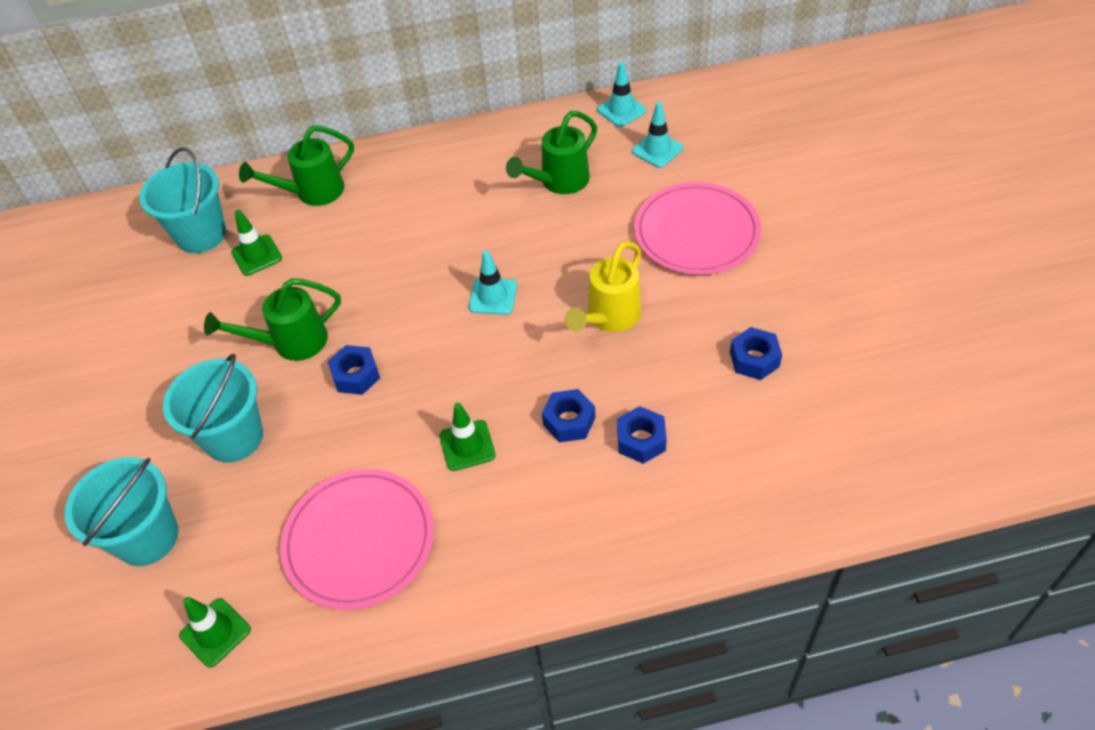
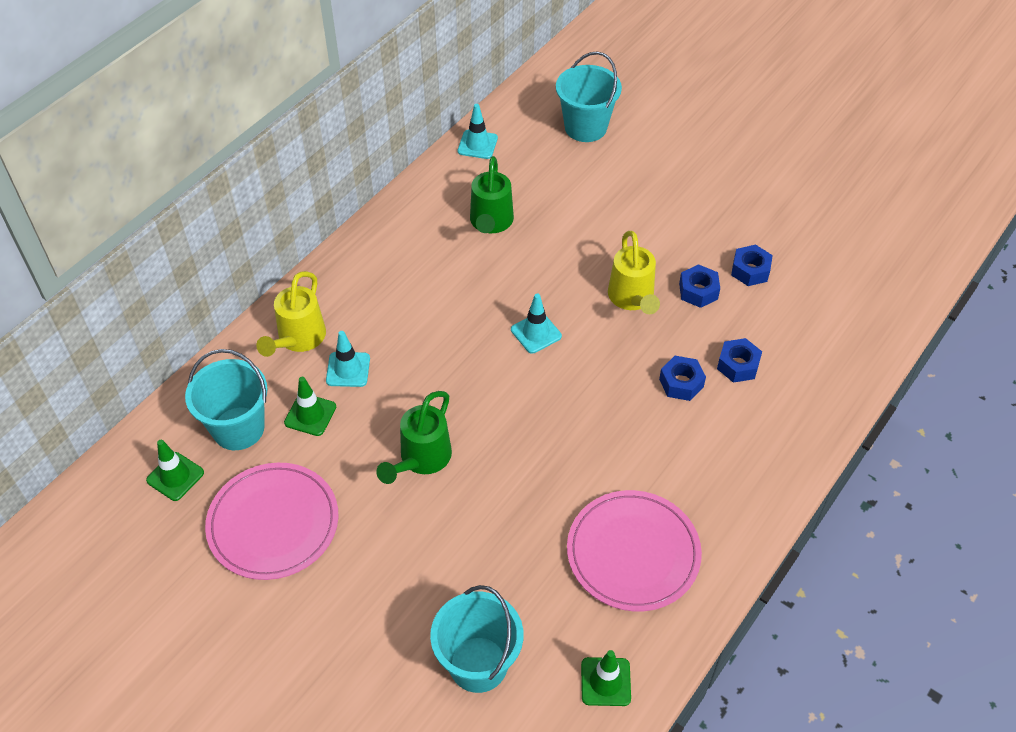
camera: 45 degrees left, 0 degrees up
turquoise bucket [163,354,263,463] -> turquoise bucket moved to [556,51,622,142]
green watering can [239,125,354,206] -> yellow watering can [256,271,326,357]
blue nut [328,345,380,395] -> blue nut moved to [679,264,720,308]
green traffic cone [440,403,496,471] -> green traffic cone moved to [146,440,204,501]
turquoise traffic cone [632,102,683,168] -> turquoise traffic cone moved to [326,331,370,387]
pink plate [634,182,761,275] -> pink plate moved to [205,463,338,580]

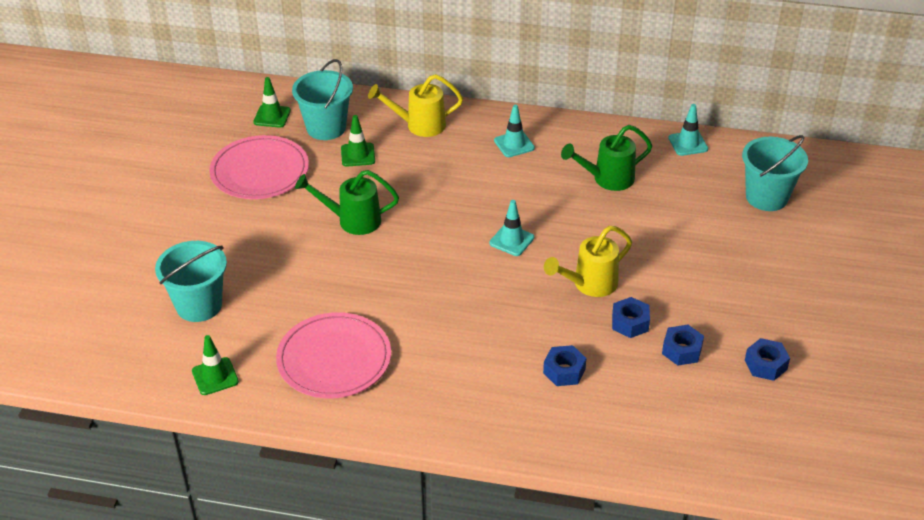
camera: 65 degrees right, 10 degrees down
turquoise traffic cone [326,331,370,387] -> turquoise traffic cone moved to [494,105,535,157]
blue nut [659,356,706,401] -> blue nut moved to [745,338,790,381]

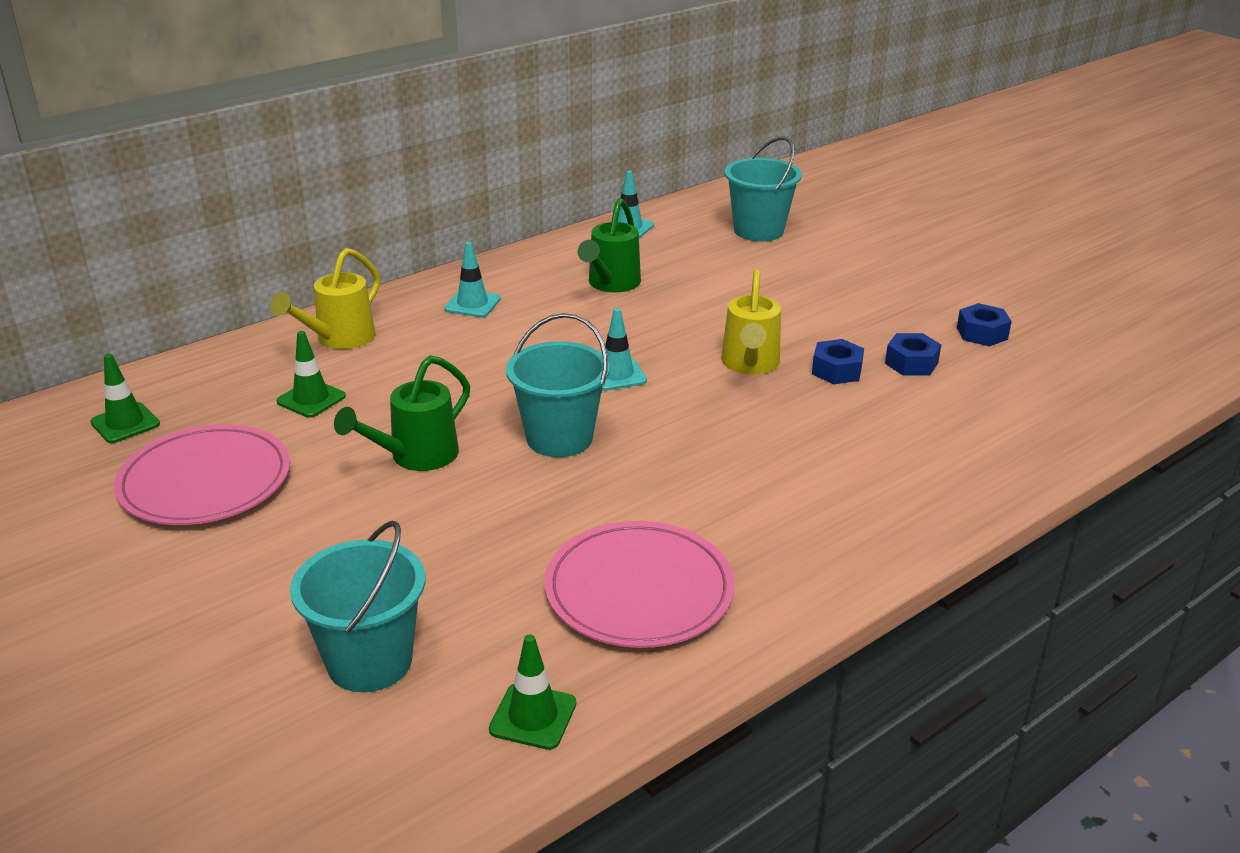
camera: 50 degrees left, 10 degrees down
turquoise bucket [292,59,353,140] -> turquoise bucket moved to [506,313,610,457]
blue nut [543,345,586,386] -> none

